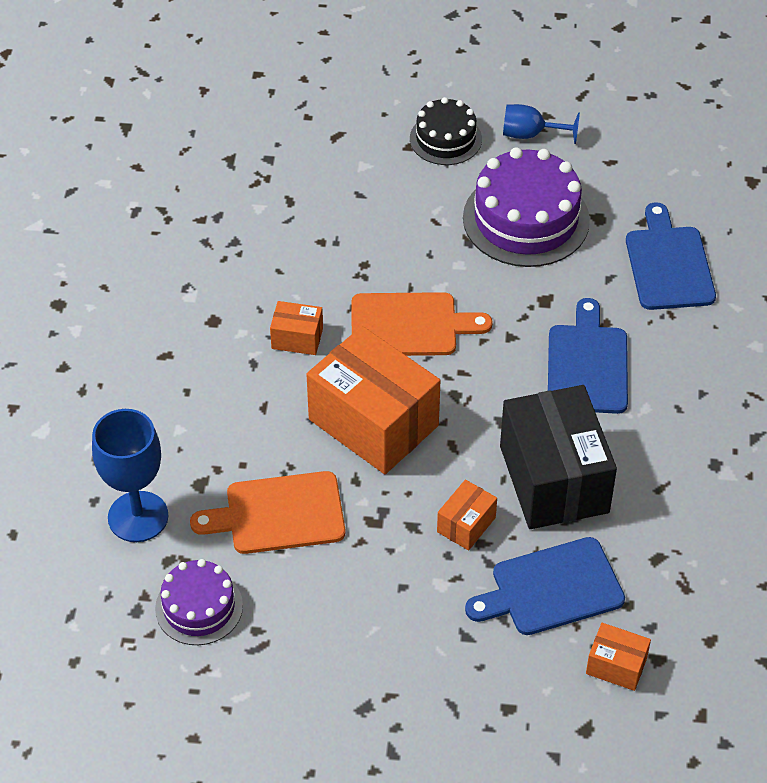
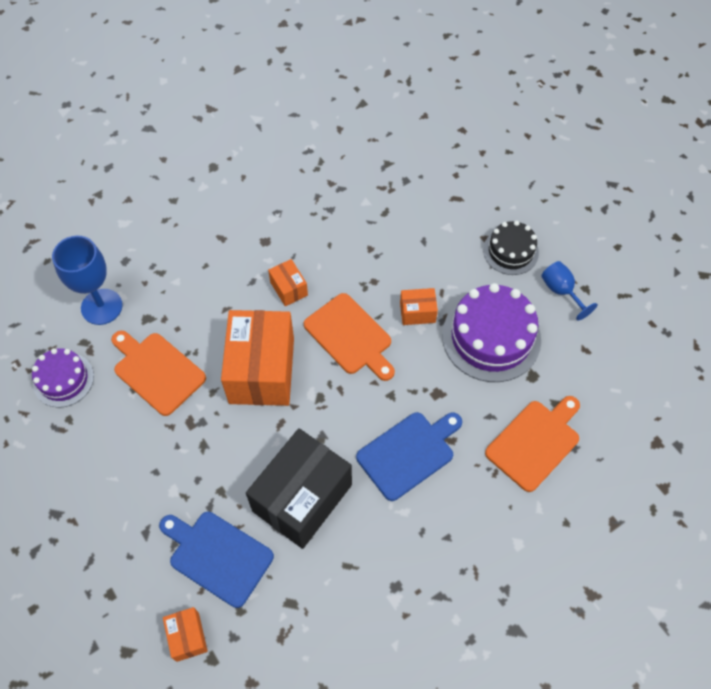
camera: 50 degrees right, 10 degrees up
orange box [437,480,497,550] -> orange box moved to [400,288,438,325]
blue cutting board [626,202,716,310] -> orange cutting board [485,396,580,492]

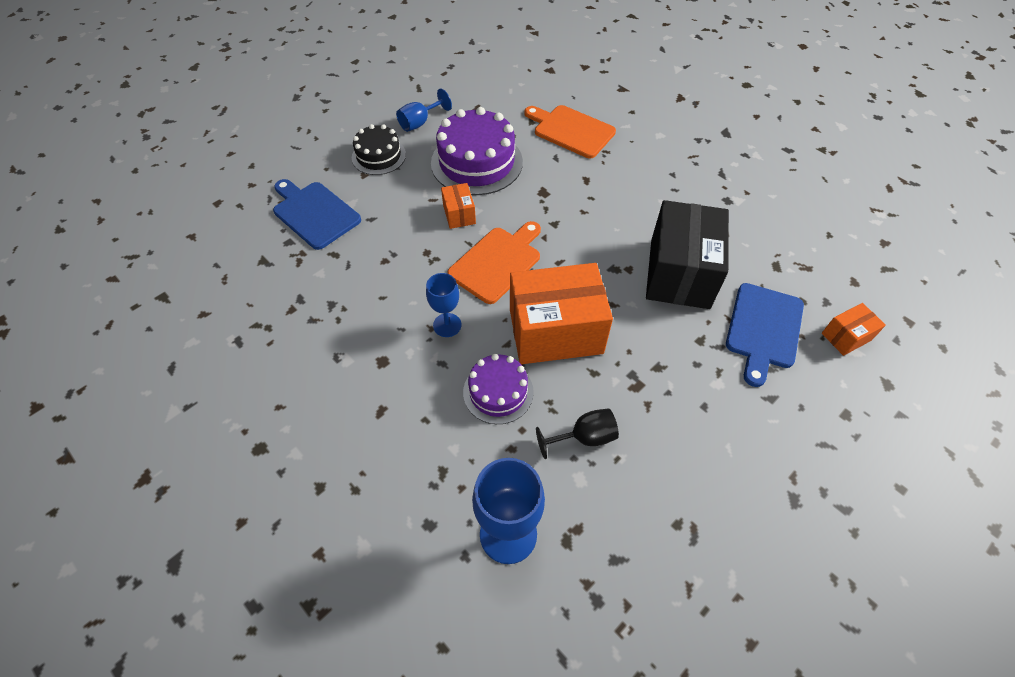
camera: 100 degrees left, 5 degrees down
purple cake [32,348,94,408] -> purple cake moved to [463,354,534,424]
orange cutting board [111,331,206,416] -> black goblet [536,408,619,459]
black box [246,428,352,549] -> black box turned 75 degrees clockwise [646,200,729,309]
orange box [268,259,308,306] -> blue goblet [426,273,461,337]
blue cutting board [356,412,462,501] -> blue cutting board moved to [273,179,361,250]

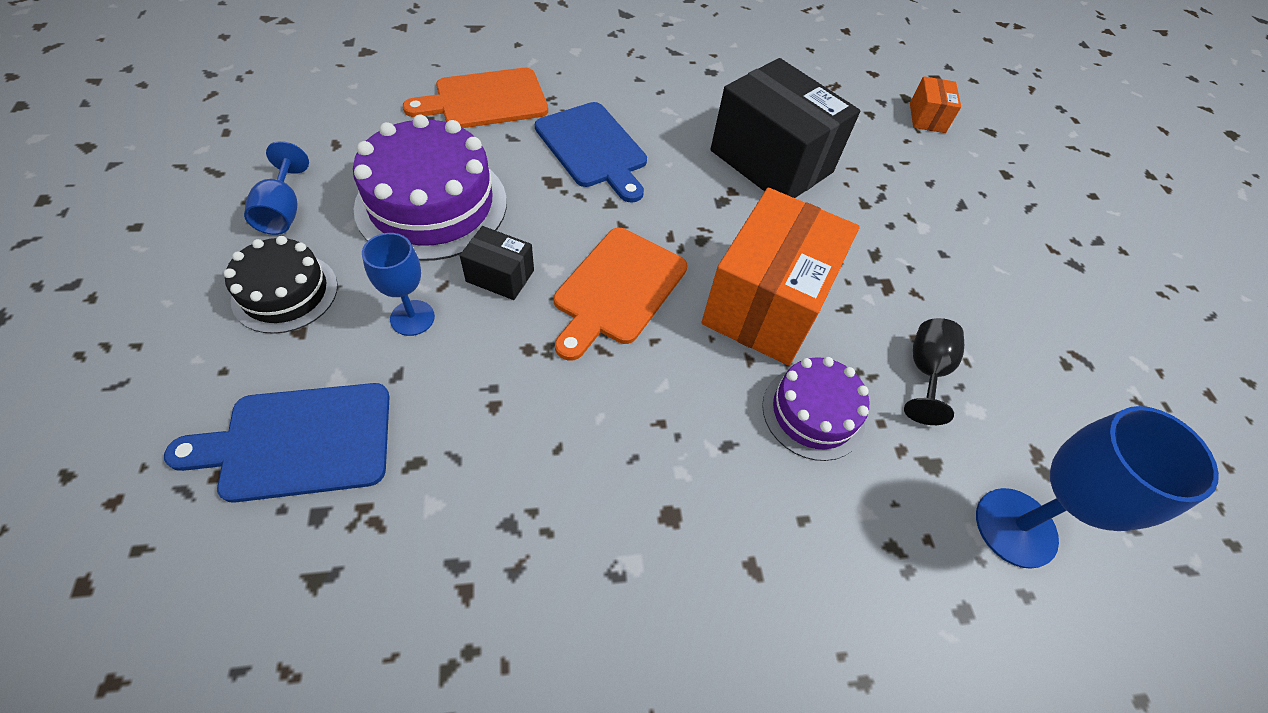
camera: 60 degrees left, 0 degrees up
blue goblet [426,273,461,337] -> blue goblet moved to [362,233,435,336]
orange box [441,183,476,229] -> black box [460,226,534,300]
orange cutting board [447,221,541,304] -> orange cutting board turned 135 degrees counterclockwise [554,228,687,361]
blue cutting board [726,283,804,387] -> blue cutting board moved to [535,102,647,203]

